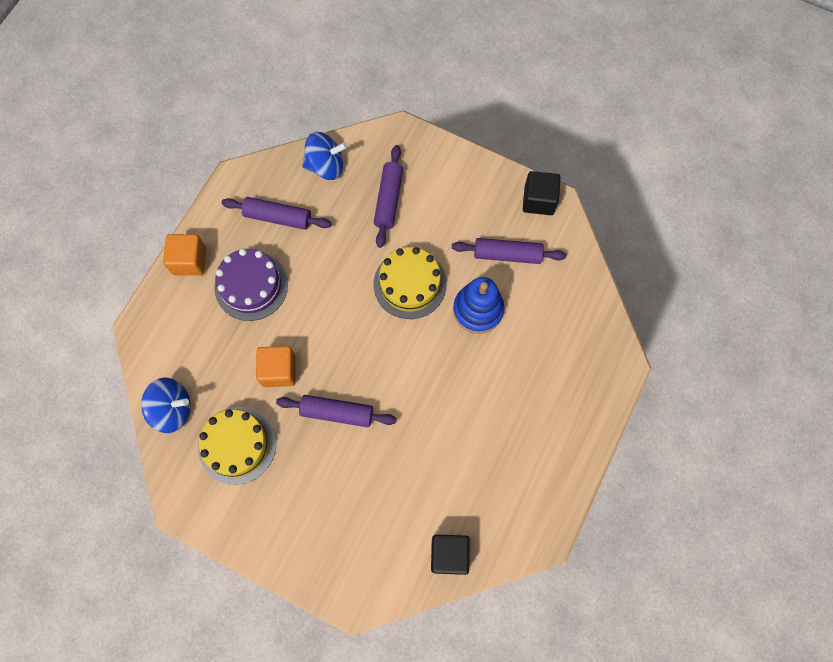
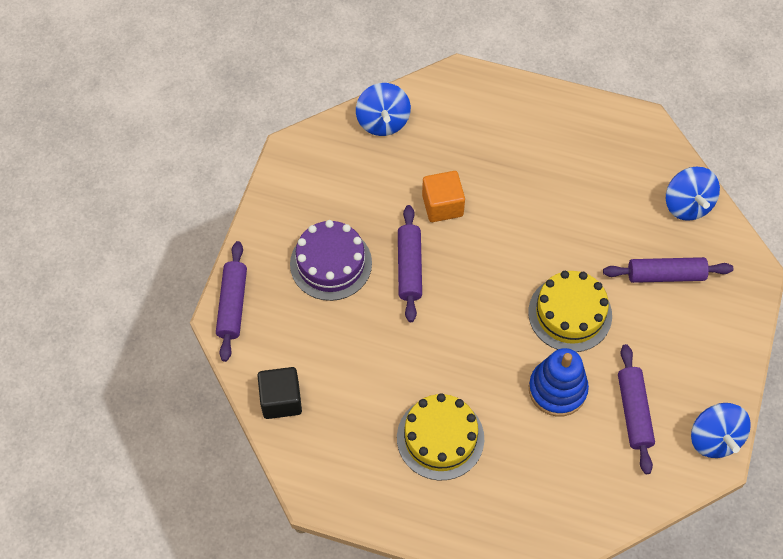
camera: 80 degrees right, 10 degrees down
orange cube [163,234,206,276] -> none
yellow cake [198,407,276,485] -> yellow cake moved to [397,393,484,480]
purple cake [214,248,288,321] -> purple cake moved to [290,220,372,301]
purple rolling pin [222,197,332,230] -> purple rolling pin moved to [216,241,247,362]
black cube [523,171,561,215] -> blue spinning top [691,403,751,458]

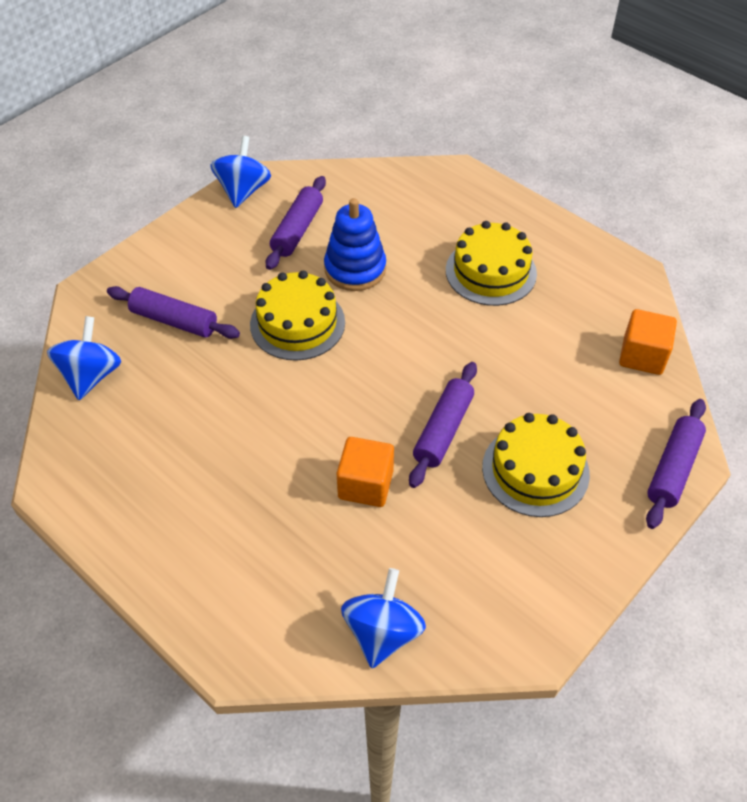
camera: 155 degrees left, 10 degrees down
black cube [257,367,302,419] -> orange cube [619,309,677,375]
purple cake [290,220,372,301] -> yellow cake [482,413,590,517]

